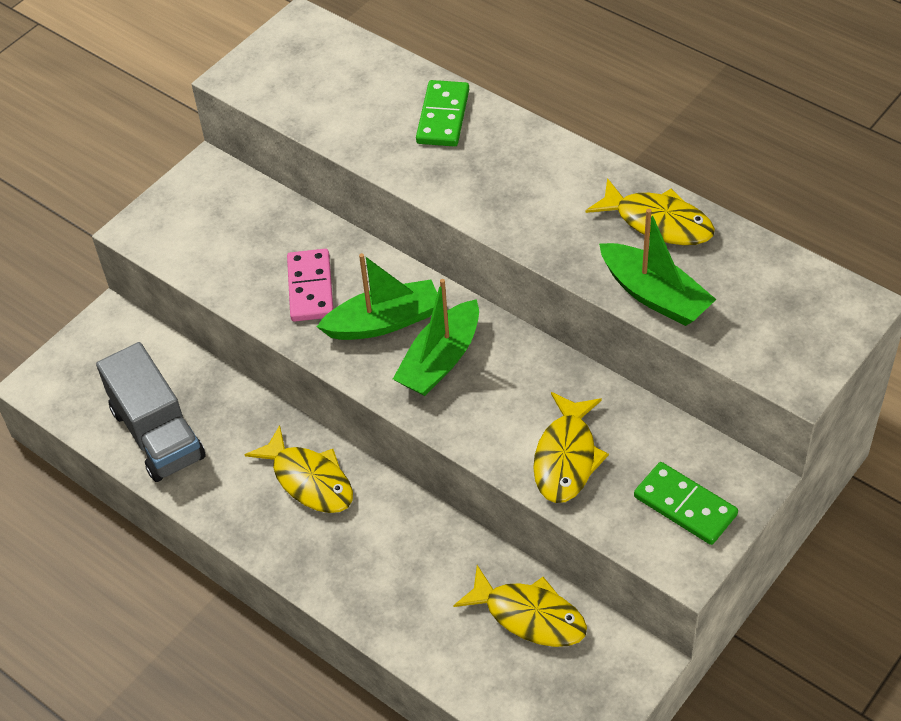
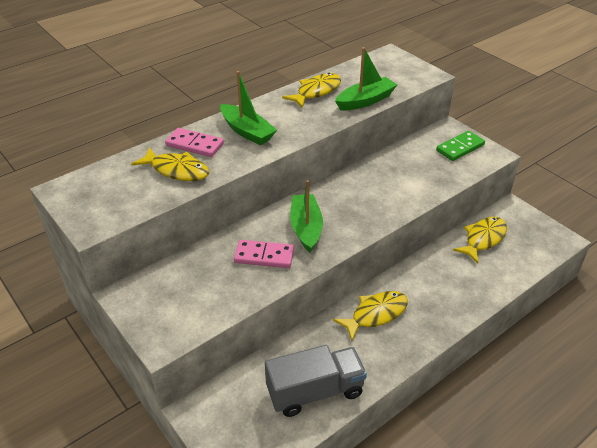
camera: 80 degrees left, 10 degrees down
green boat [393,279,479,396] -> green boat moved to [220,71,277,145]
green domino [416,80,469,147] -> pink domino [165,128,224,157]
yellow fish [533,392,609,503] -> yellow fish moved to [131,147,209,181]

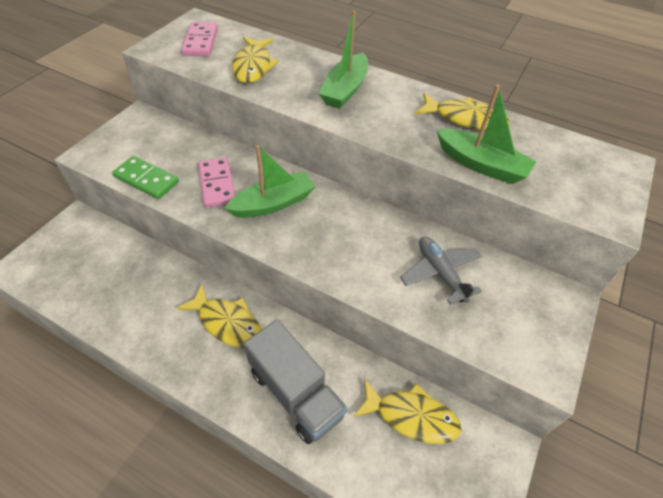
camera: 65 degrees right, 10 degrees up
pink domino [165,128,224,157] -> pink domino moved to [181,22,218,56]
grey truck [265,345,367,417] -> grey truck moved to [244,320,348,444]
green domino [436,131,485,161] -> green domino moved to [112,156,179,199]
none -> grey plane [400,237,482,305]

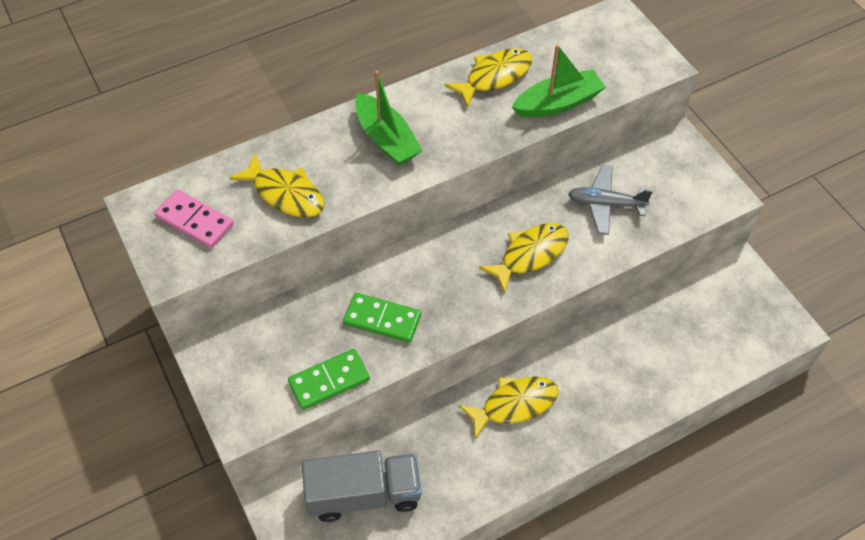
camera: 55 degrees left, 5 degrees up
pink domino [198,158,235,207] -> green domino [343,293,421,343]
green boat [225,145,315,218] -> none
grey truck [244,320,348,444] -> grey truck moved to [302,451,422,522]
yellow fish [353,379,461,444] -> yellow fish moved to [479,223,568,294]

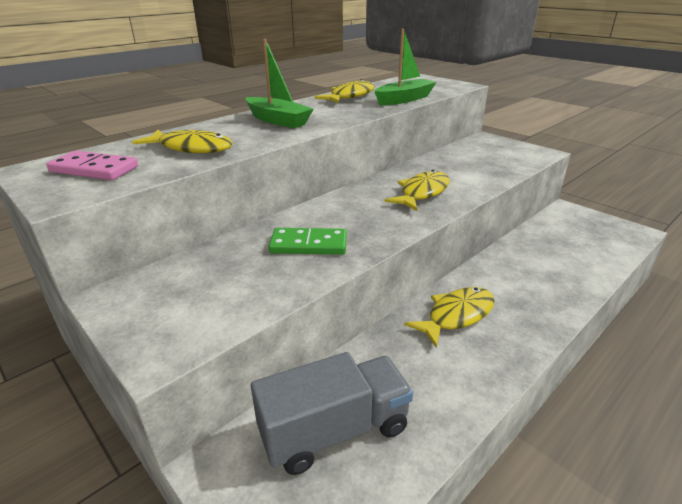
camera: 15 degrees left, 25 degrees down
green domino [288,349,370,410] -> none
grey plane [568,165,653,235] -> none

